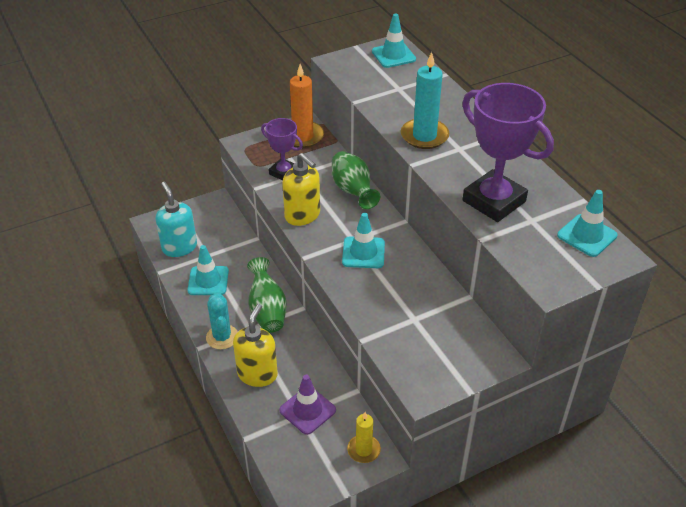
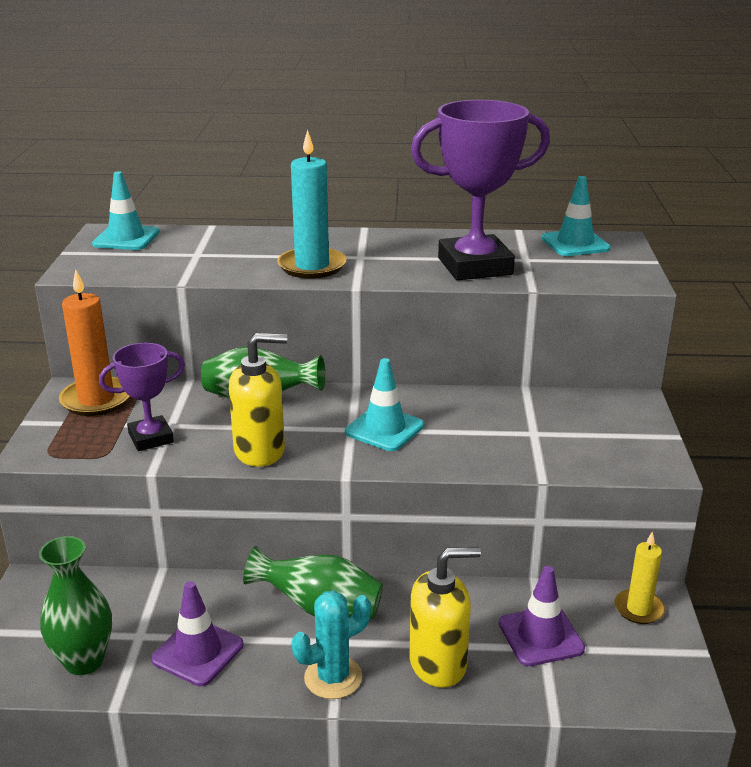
camera: 60 degrees left, 15 degrees down
turquoise soap dispenser [156,182,197,257] -> green vase [39,536,112,675]
turquoise traffic cone [188,245,229,295] -> purple traffic cone [151,581,244,686]
turquoise cactus [206,293,238,349] -> turquoise cactus turned 45 degrees counterclockwise [292,591,371,699]
yellow soap dispenser [233,304,278,387] -> yellow soap dispenser turned 120 degrees clockwise [409,547,481,688]

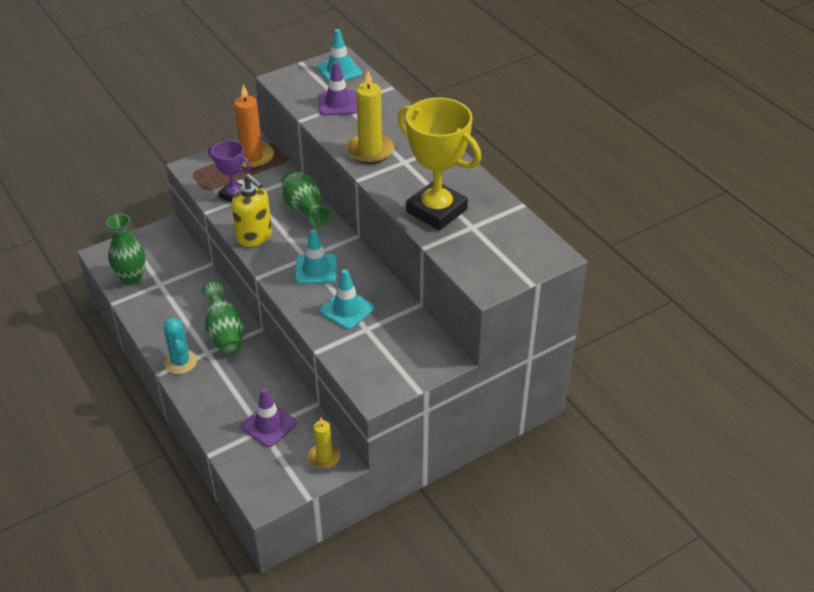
camera: 55 degrees right, 15 degrees up
purple traffic cone [151,581,244,686] -> purple traffic cone moved to [318,61,357,116]
turquoise candle [277,130,347,279] -> yellow candle [346,71,394,164]
turquoise cactus [292,591,371,699] -> turquoise cactus turned 45 degrees clockwise [164,318,197,374]
yellow soap dispenser [409,547,481,688] -> none
purple trophy [411,100,550,280] -> yellow trophy [398,97,481,231]
turquoise traffic cone [541,176,611,256] -> turquoise traffic cone moved to [319,269,374,330]

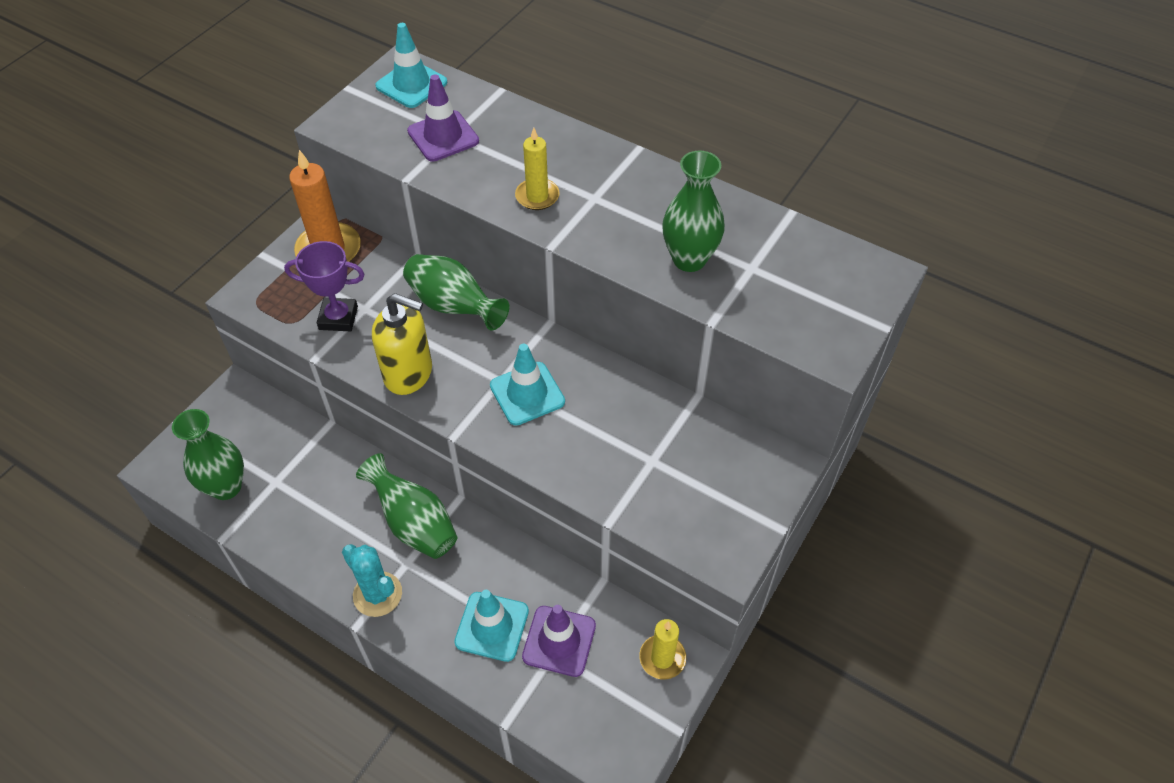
camera: 25 degrees left, 10 degrees up
turquoise traffic cone [319,269,374,330] -> turquoise traffic cone moved to [454,590,529,662]
yellow candle [346,71,394,164] -> yellow candle [515,128,560,210], size x0.61
yellow trophy [398,97,481,231] -> green vase [662,150,725,272]

